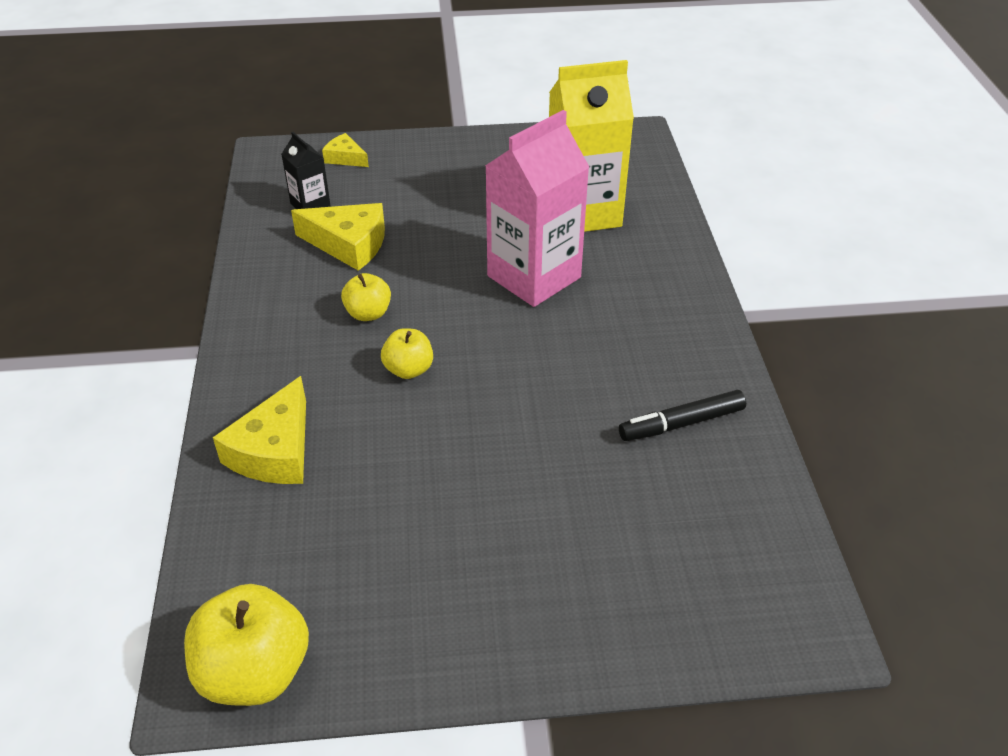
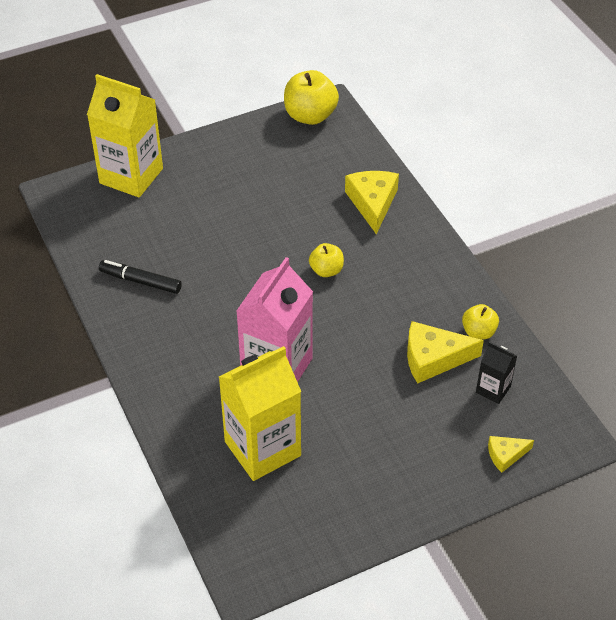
camera: 160 degrees right, 5 degrees up
yellow cheese [322,133,369,167] -> yellow cheese turned 150 degrees clockwise [488,436,534,472]
yellow apple [341,273,391,321] -> yellow apple moved to [462,304,499,340]
black marker [619,390,746,441] -> black marker turned 120 degrees counterclockwise [99,260,182,294]
none -> yellow carton [87,74,163,197]

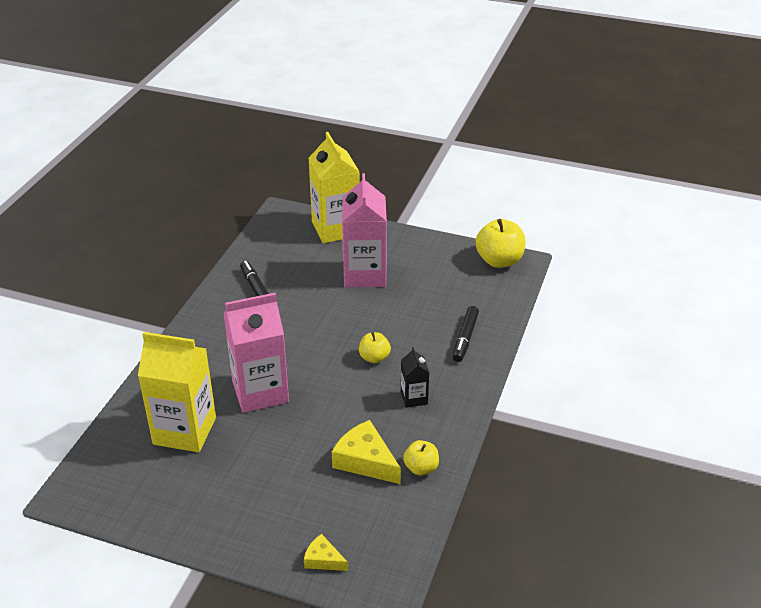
camera: 45 degrees right, 10 degrees down
yellow cheese [345,171,399,234] -> black marker [452,306,479,362]
black carton [476,342,517,404] -> black carton moved to [401,347,430,408]
none -> pink carton [342,173,387,287]

